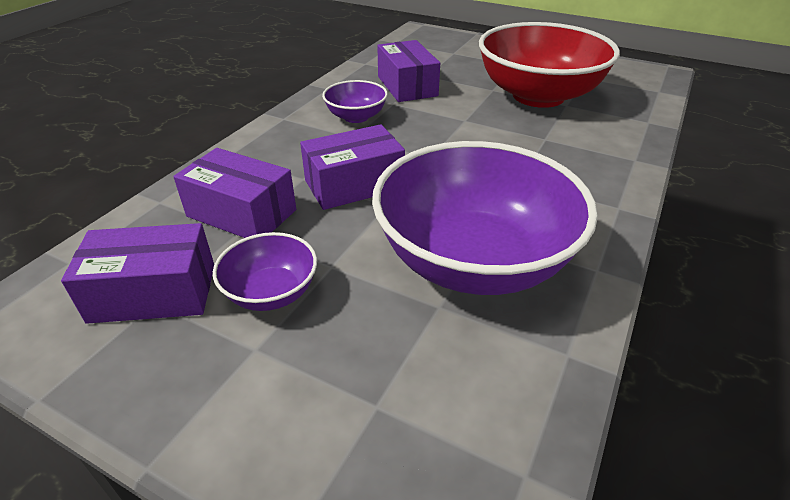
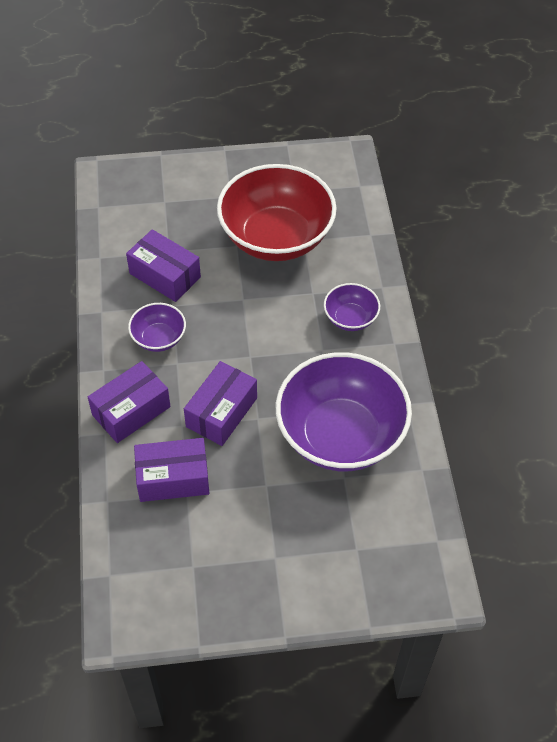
camera: 35 degrees left, 15 degrees up
purple box [61,223,214,324] -> purple box moved to [88,361,171,443]
purple bowl [213,232,317,311] -> purple bowl moved to [324,283,380,331]

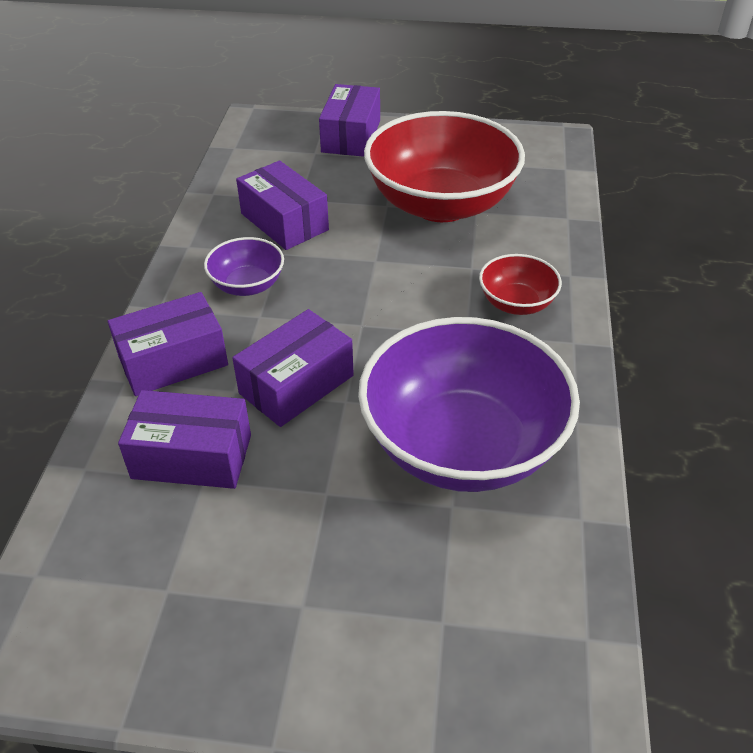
camera: 15 degrees right, 10 degrees down
purple bowl [324,283,380,331] -> red bowl [479,254,562,315]
none -> purple box [319,84,380,157]

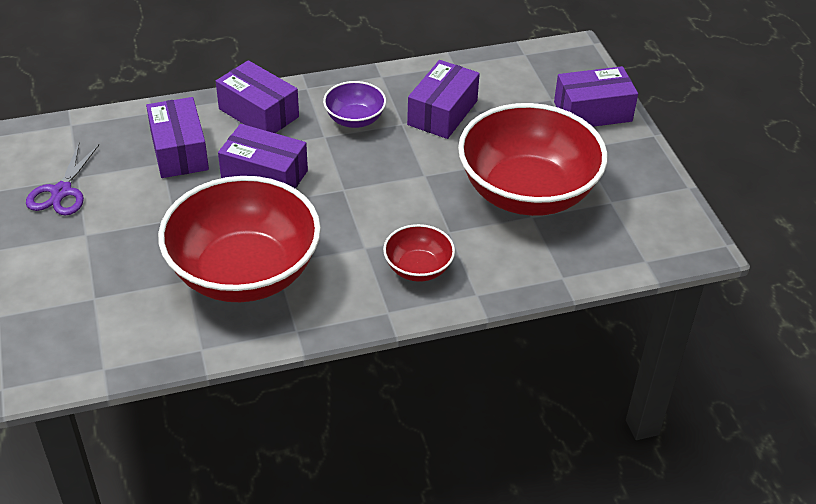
camera: 65 degrees right, 0 degrees up
purple bowl [358,317,580,492] -> red bowl [158,176,321,302]
none -> purple scissors [26,143,99,216]

